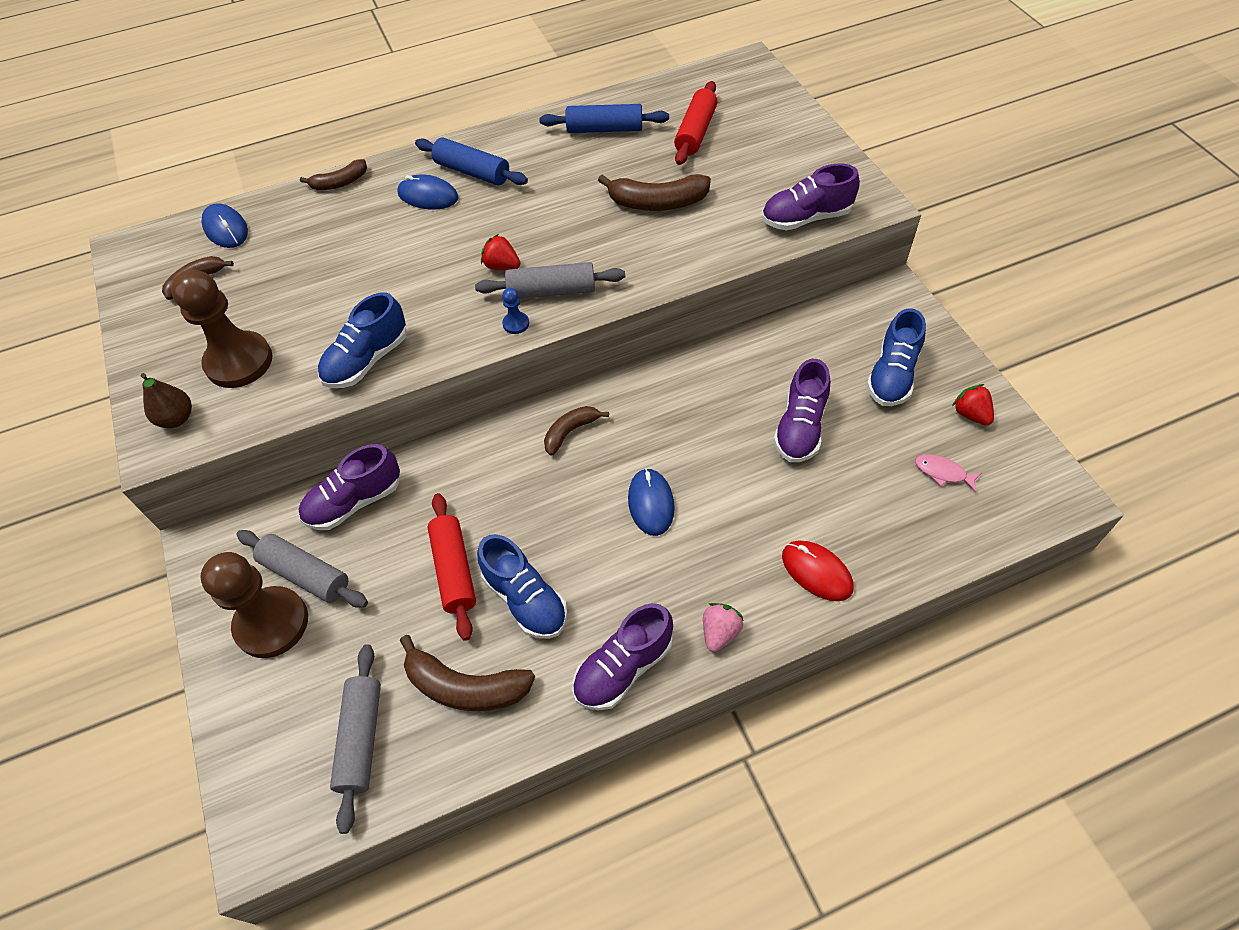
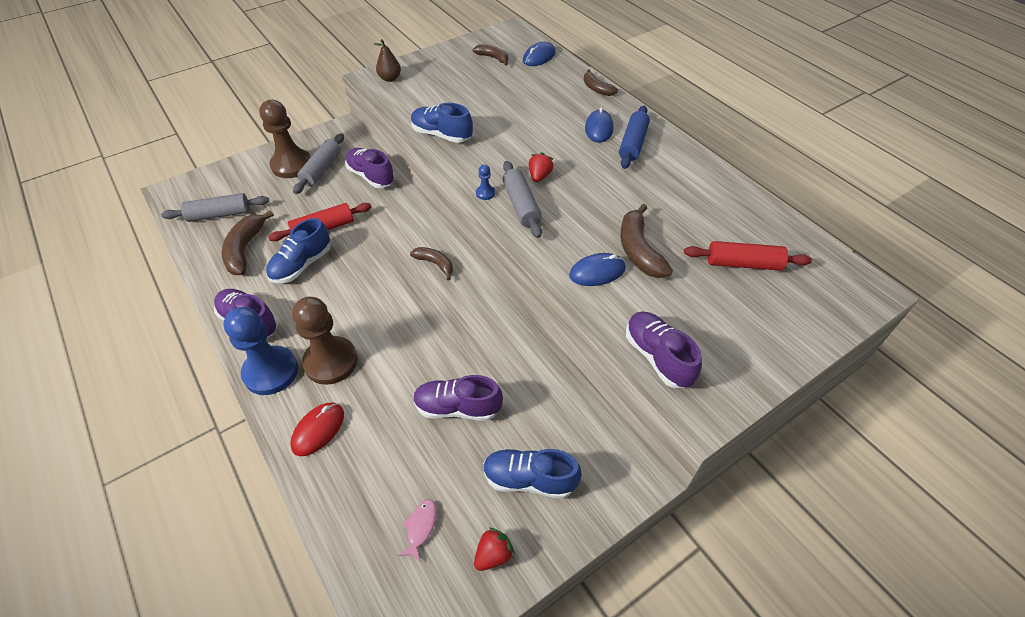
camera: 75 degrees right, 5 degrees down
brown pawn [171,269,272,388] -> brown pawn moved to [292,297,358,385]
blue rolling pin [539,104,669,133] -> none
blue mouse [628,468,675,536] -> blue mouse moved to [569,253,626,286]
pink strawberry [703,603,744,652] -> blue pawn [224,307,298,395]

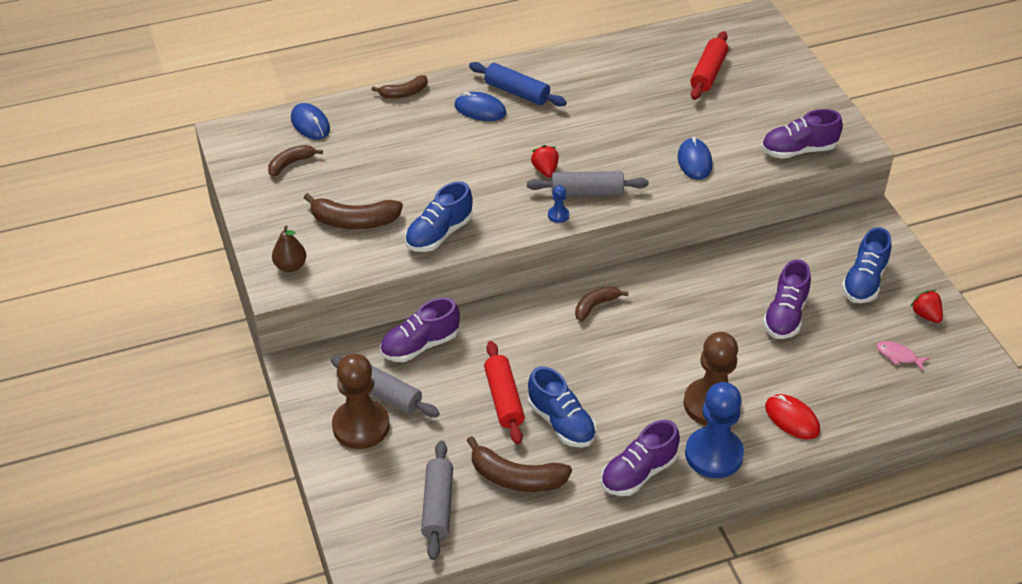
camera: 75 degrees left, 5 degrees down
red strawberry [529,152,554,182] -> red strawberry turned 45 degrees clockwise [531,145,559,177]
brown banana [620,204,673,278] -> brown banana moved to [303,193,403,229]

